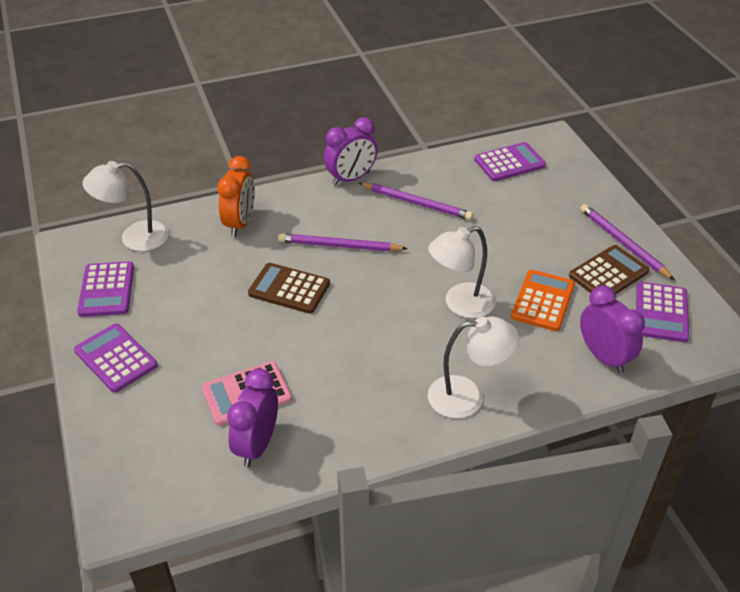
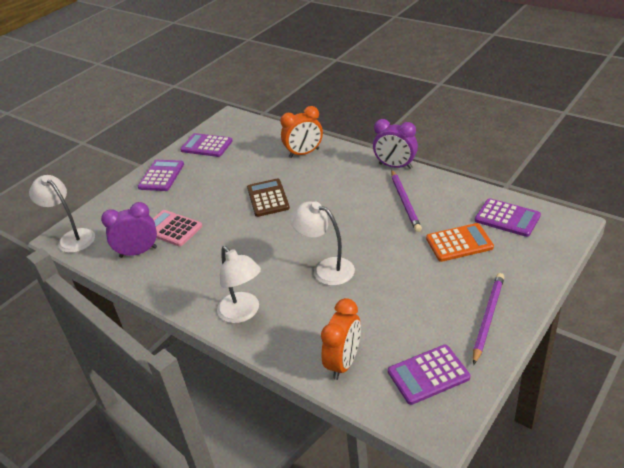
camera: 60 degrees right, 5 degrees down
purple calculator [77,261,134,317] -> purple calculator turned 60 degrees clockwise [180,133,233,157]
white lamp [83,161,169,251] -> white lamp moved to [29,175,95,253]
purple pencil [278,233,408,252] -> none
orange calculator [511,270,575,331] -> orange calculator moved to [426,223,494,262]
brown calculator [569,245,649,294] -> none
purple clock [580,285,645,373] -> orange clock [321,298,361,380]

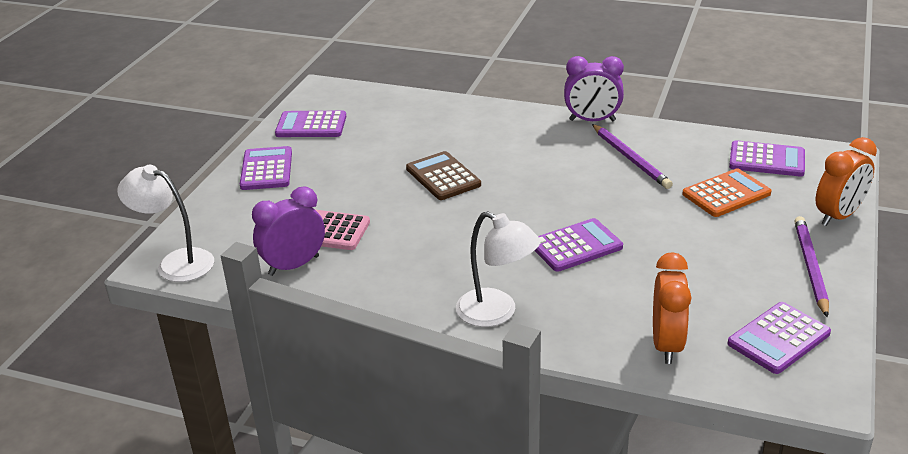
camera: 20 degrees left, 5 degrees down
orange clock [280,106,323,158] -> orange clock moved to [816,137,877,226]
white lamp [290,201,355,286] -> purple calculator [535,218,623,272]

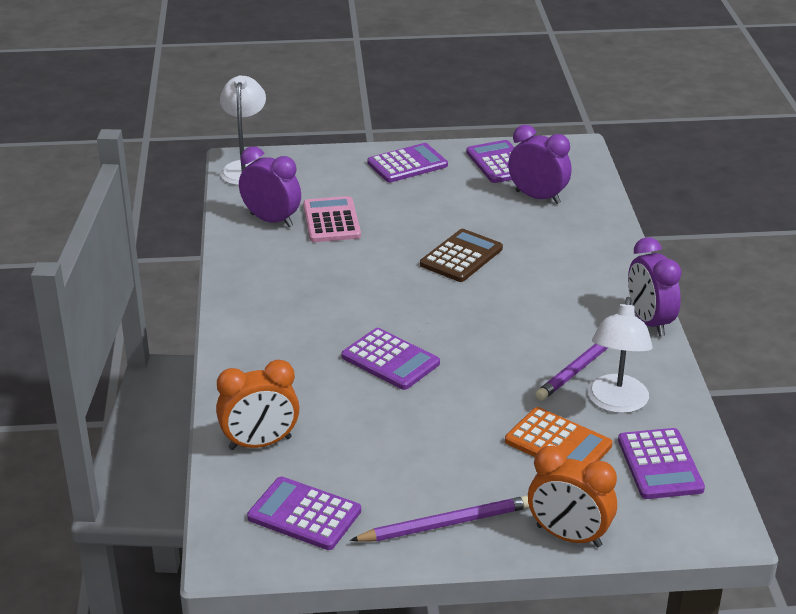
camera: 65 degrees right, 0 degrees up
white lamp [456,211,541,327] -> white lamp moved to [588,297,653,413]
none -> purple clock [508,125,572,204]

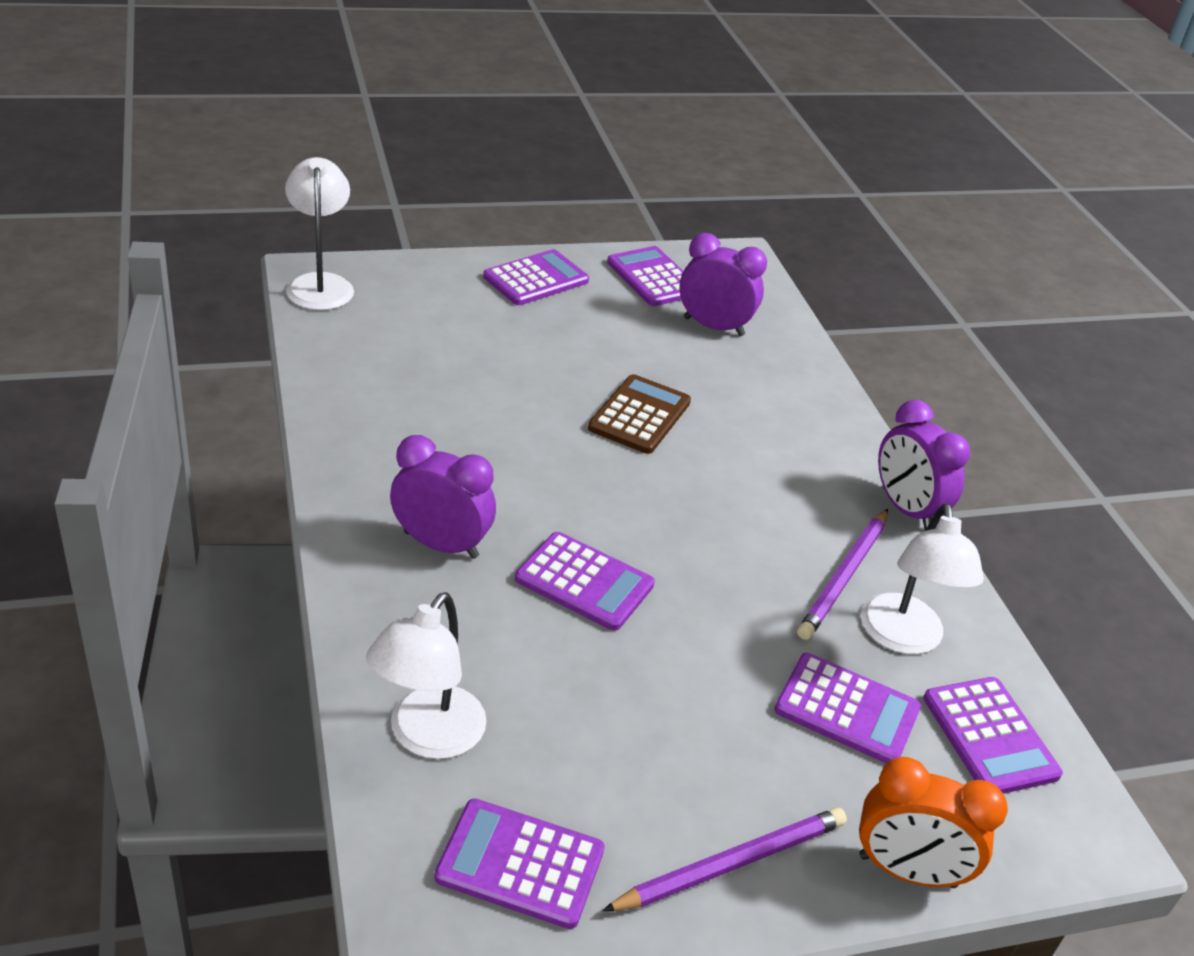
camera: 15 degrees left, 5 degrees up
orange clock [216,360,299,450] -> white lamp [366,592,487,759]
purple clock [239,146,301,227] -> purple clock moved to [390,435,496,559]
pink calculator [303,196,361,242] -> none
orange calculator [505,407,613,464] -> purple calculator [774,653,921,764]

